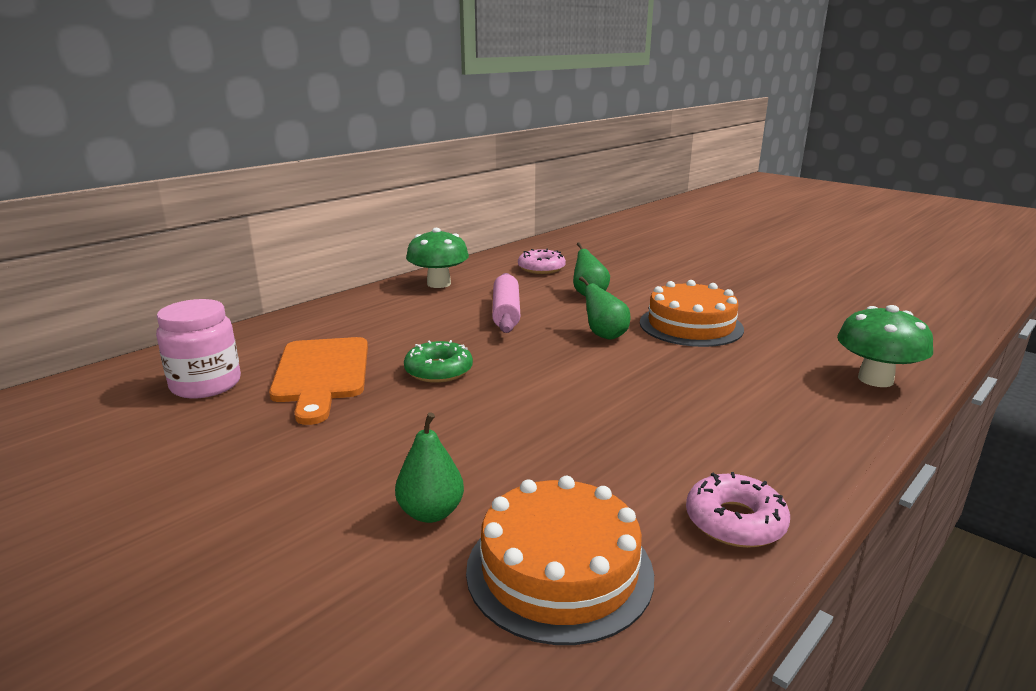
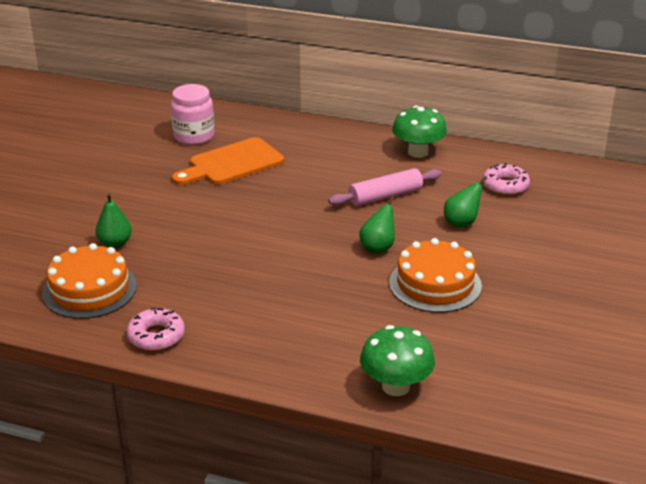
camera: 65 degrees right, 10 degrees up
green donut [404,340,473,383] -> none

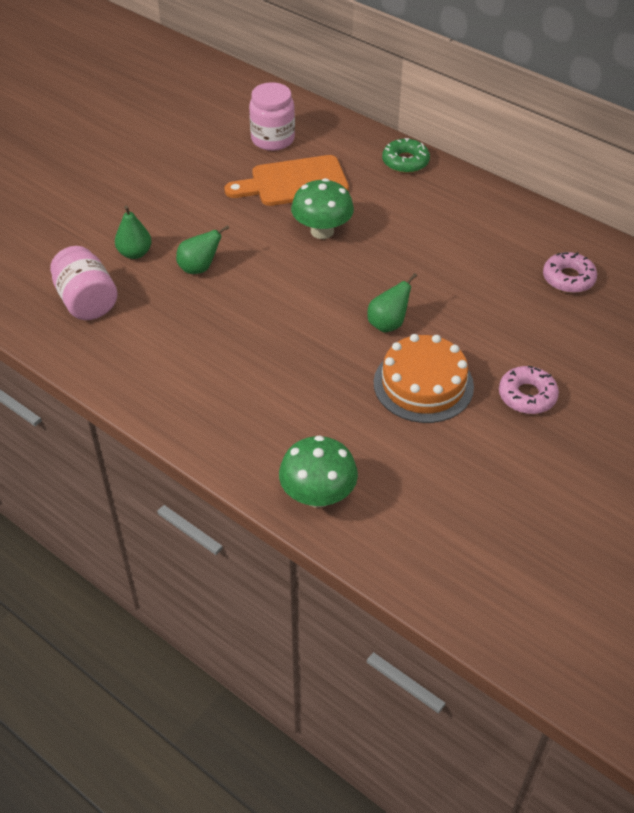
camera: 20 degrees right, 15 degrees up
orange cake [42,243,137,319] -> pink jar [50,246,118,320]
pink donut [127,308,185,351] -> pink donut moved to [499,366,559,414]
pink rolling pin [328,168,441,206] -> none
green mushroom [392,105,447,158] -> green mushroom moved to [291,178,354,239]
green pear [444,176,487,228] -> green pear moved to [176,225,229,274]
none -> green donut [382,138,430,173]

